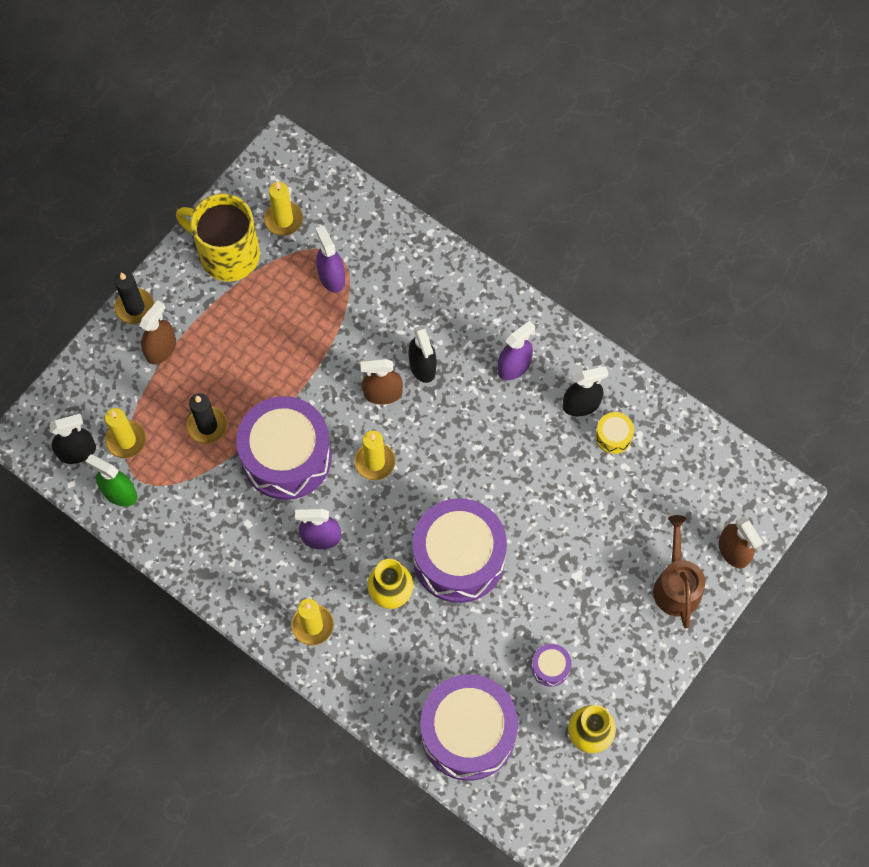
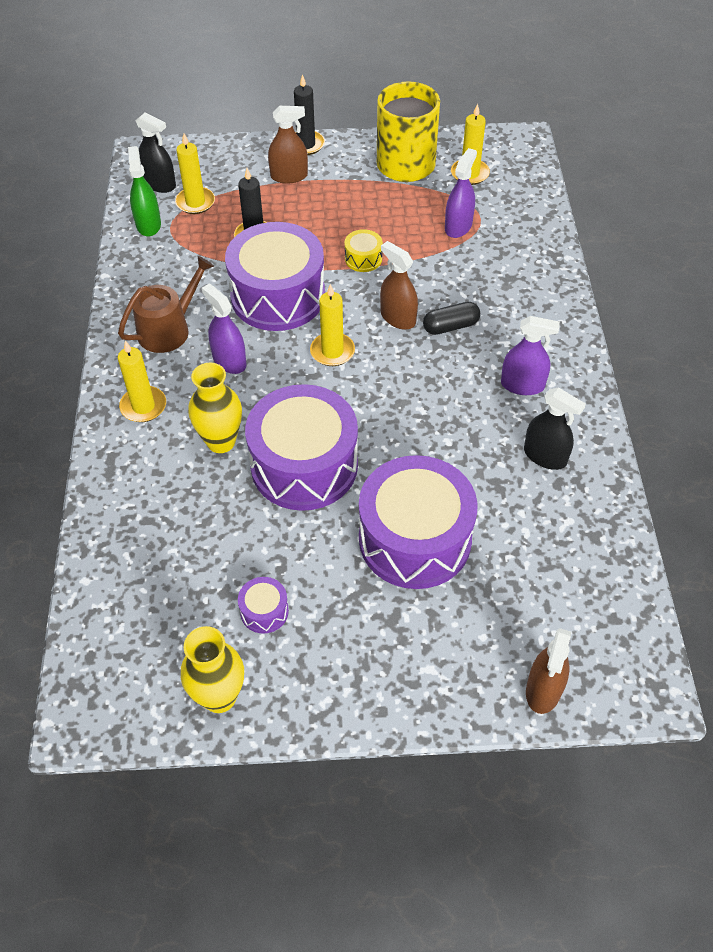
camera: 50 degrees right, 15 degrees down
black spray bottle [408,325,437,383] -> black capsule [423,302,480,335]
purple drum [420,674,518,781] -> purple drum moved to [359,455,478,589]
yellow drum [595,412,634,454] -> yellow drum moved to [345,229,383,272]
brown watering can [653,515,705,628] -> brown watering can moved to [118,256,214,353]

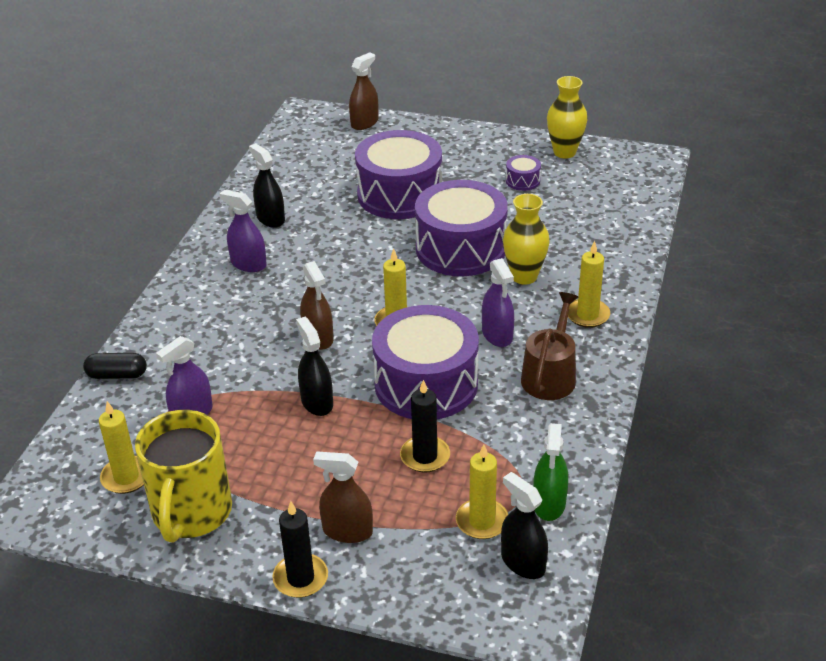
camera: 160 degrees left, 15 degrees down
brown watering can [118,256,214,353] -> brown watering can turned 135 degrees clockwise [521,292,578,400]
yellow drum [345,229,383,272] -> black spray bottle [296,317,333,416]
black capsule [423,302,480,335] -> black capsule moved to [83,353,147,379]

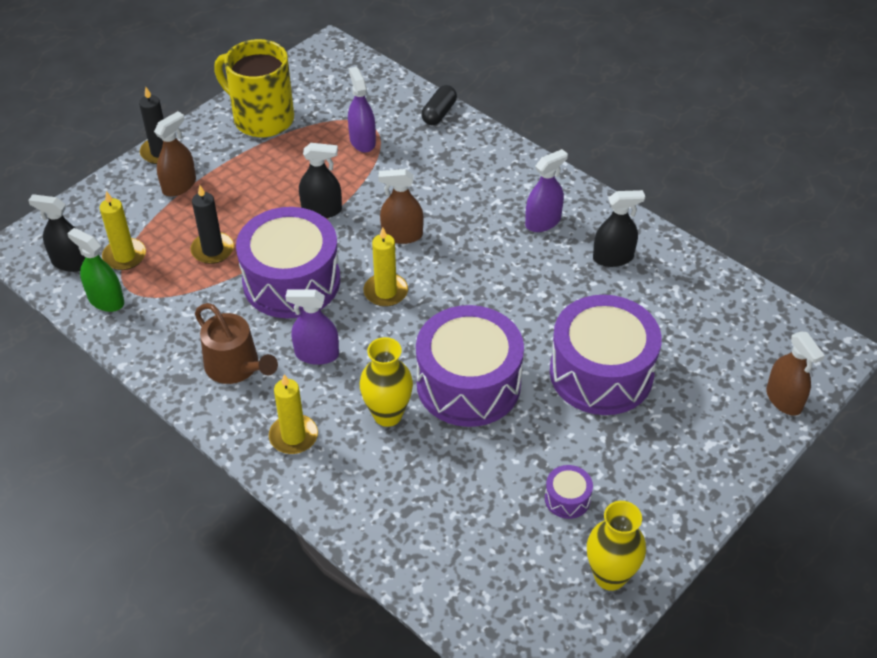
camera: 115 degrees right, 10 degrees up
yellow candle [99,401,144,494] -> none
black spray bottle [501,472,548,579] -> black spray bottle turned 150 degrees counterclockwise [28,194,85,272]

